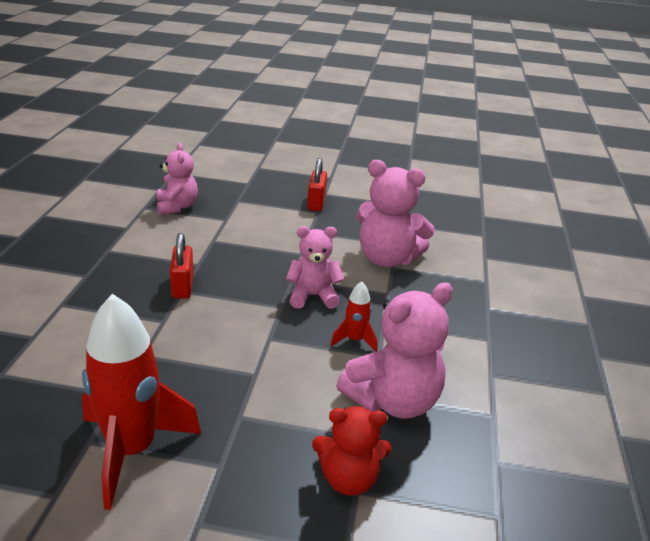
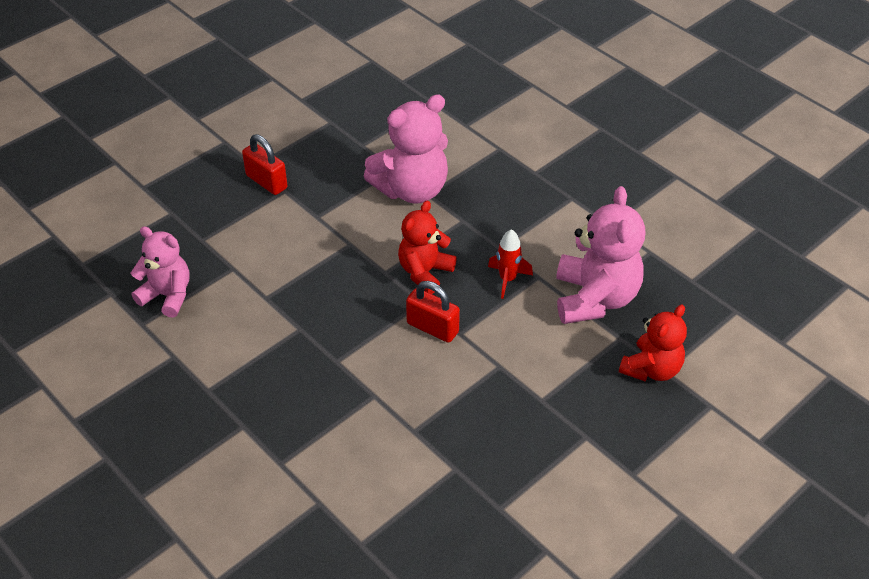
camera: 50 degrees left, 15 degrees up
red rocket [82,294,201,510] -> none
red padlock [170,233,193,298] -> red padlock moved to [406,281,460,343]
pink teddy bear [286,226,344,309] -> red teddy bear [398,201,457,294]

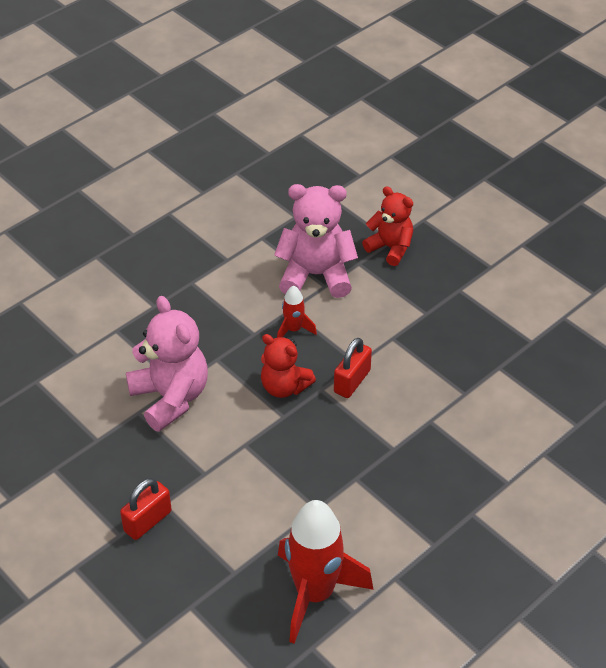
camera: 90 degrees left, 0 degrees up
pink teddy bear [131,226,190,318] -> red rocket [278,500,374,644]

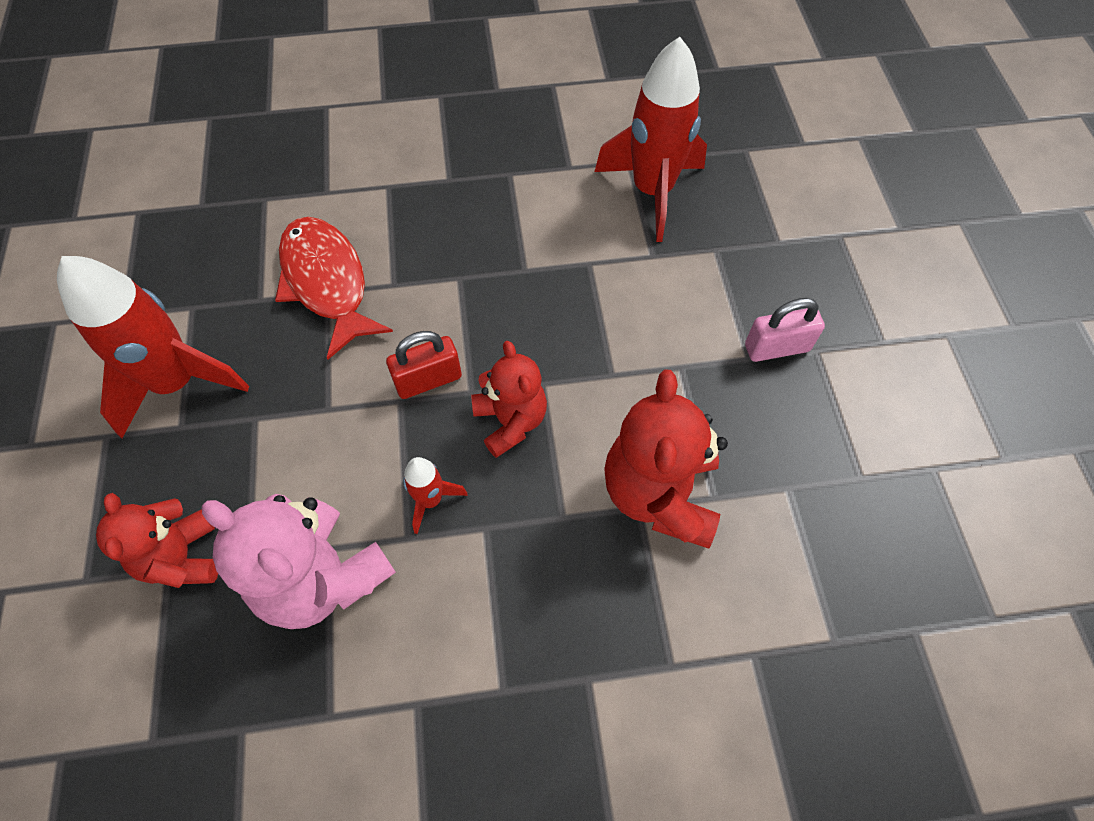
camera: 145 degrees left, 15 degrees up
red padlock [120,478,172,540] -> pink padlock [745,298,825,362]
pink teddy bear [126,296,208,432] -> red teddy bear [604,369,728,548]
none -> red rocket [57,256,249,438]
none -> red fish [275,217,393,360]

